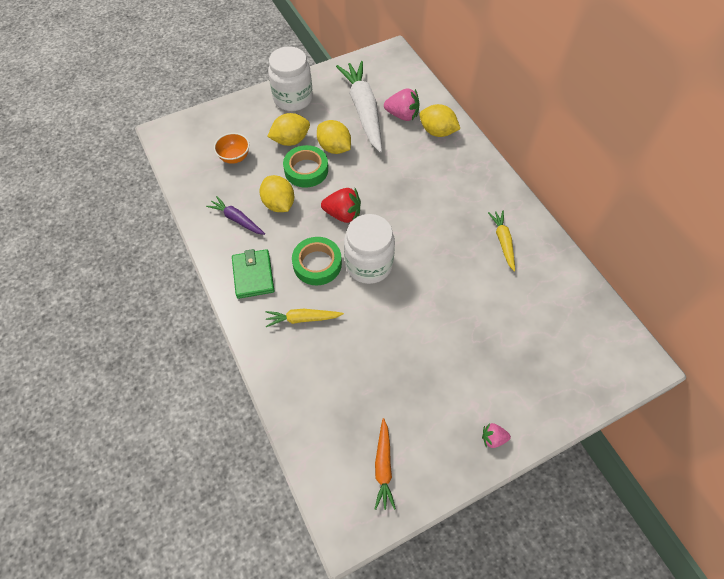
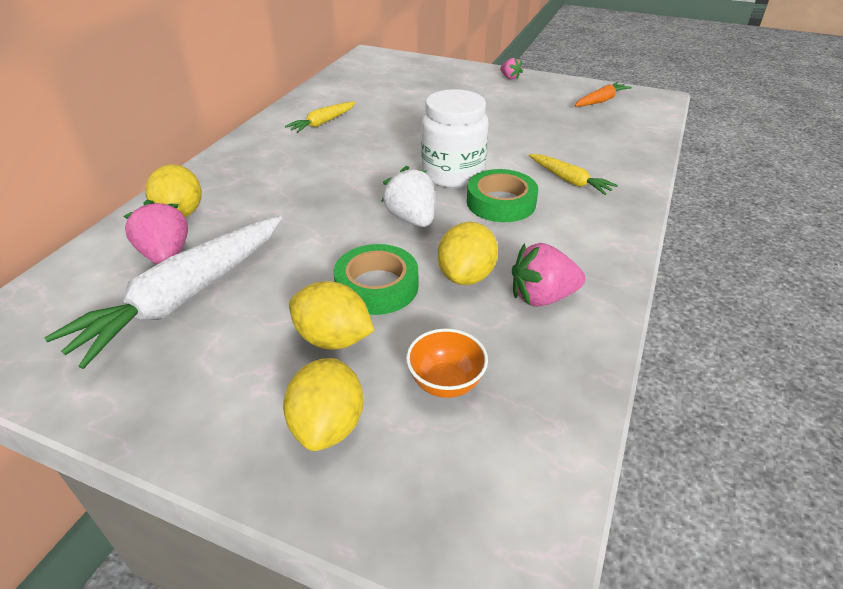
camera: 130 degrees left, 20 degrees down
purple carrot [206,196,265,235] -> pink strawberry [512,243,586,307]
green wallet [232,249,275,299] -> none
white jar [268,46,313,111] -> none
yellow lemon [317,120,351,154] -> yellow lemon moved to [283,358,363,451]
red strawberry [321,188,361,223] -> white strawberry [381,166,435,227]

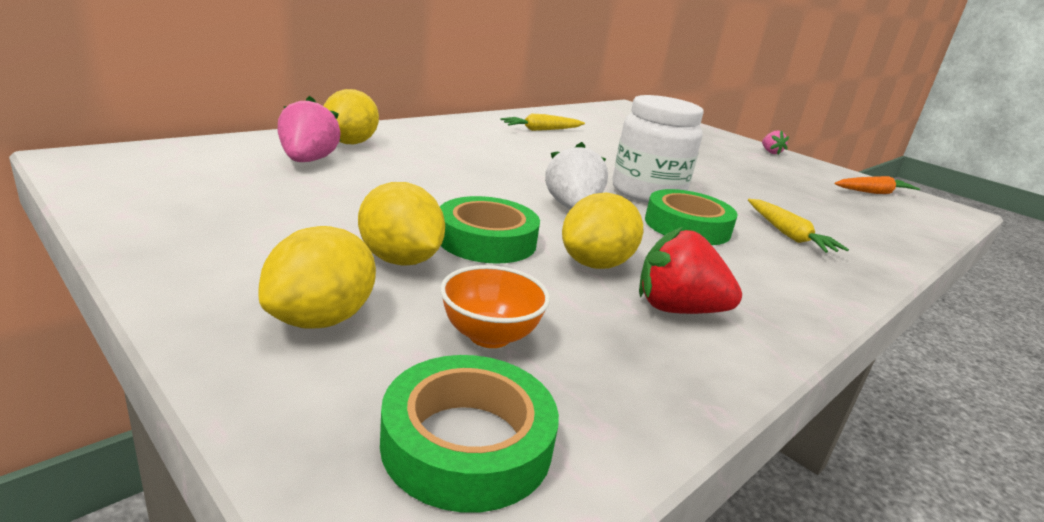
camera: 20 degrees right, 15 degrees down
white carrot [44,216,282,369] -> none
pink strawberry [512,243,586,307] -> red strawberry [639,227,742,314]
none -> green tape [380,355,559,513]

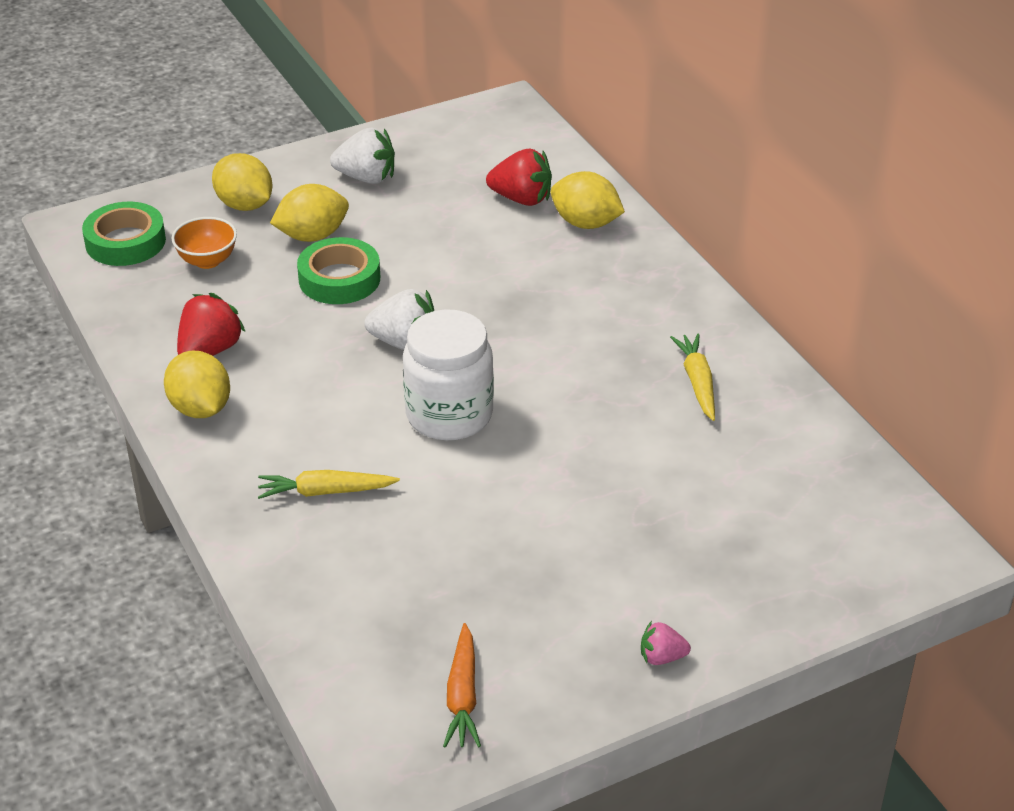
camera: 110 degrees right, 15 degrees up
pink strawberry [278,96,341,162] -> red strawberry [486,149,552,206]
yellow lemon [562,193,643,269] -> yellow lemon moved to [164,351,230,418]
green tape [645,189,738,245] -> none
none -> white strawberry [330,127,395,184]

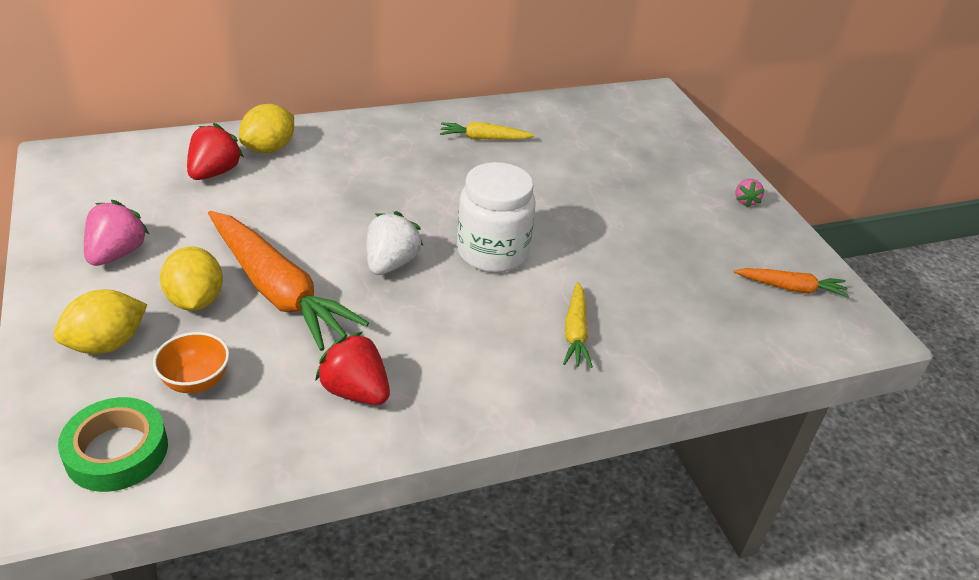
camera: 85 degrees left, 0 degrees up
yellow lemon [164,351,230,418] -> none
green tape [297,237,380,304] -> orange carrot [208,211,369,351]
white strawberry [330,127,395,184] -> pink strawberry [84,200,149,266]

